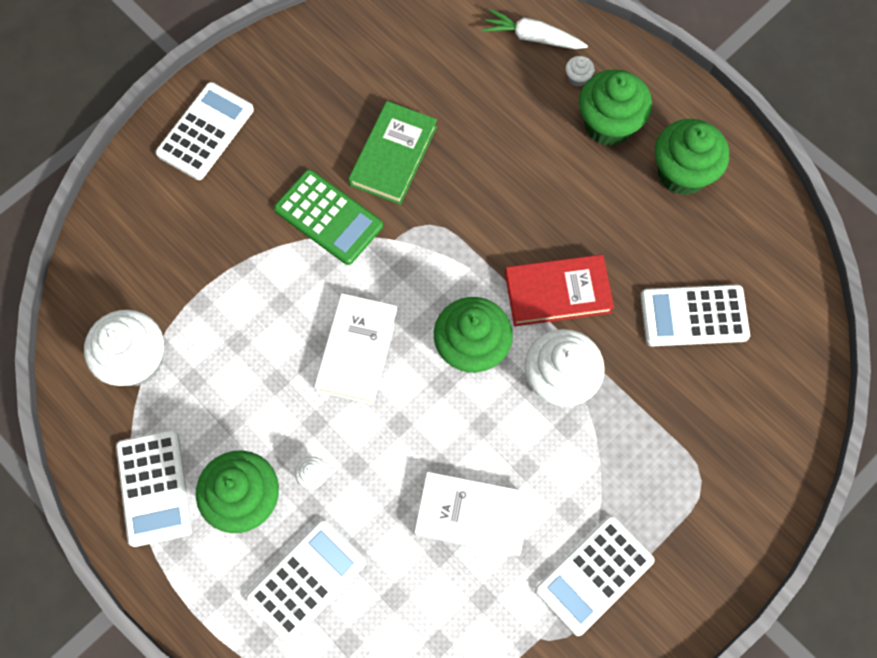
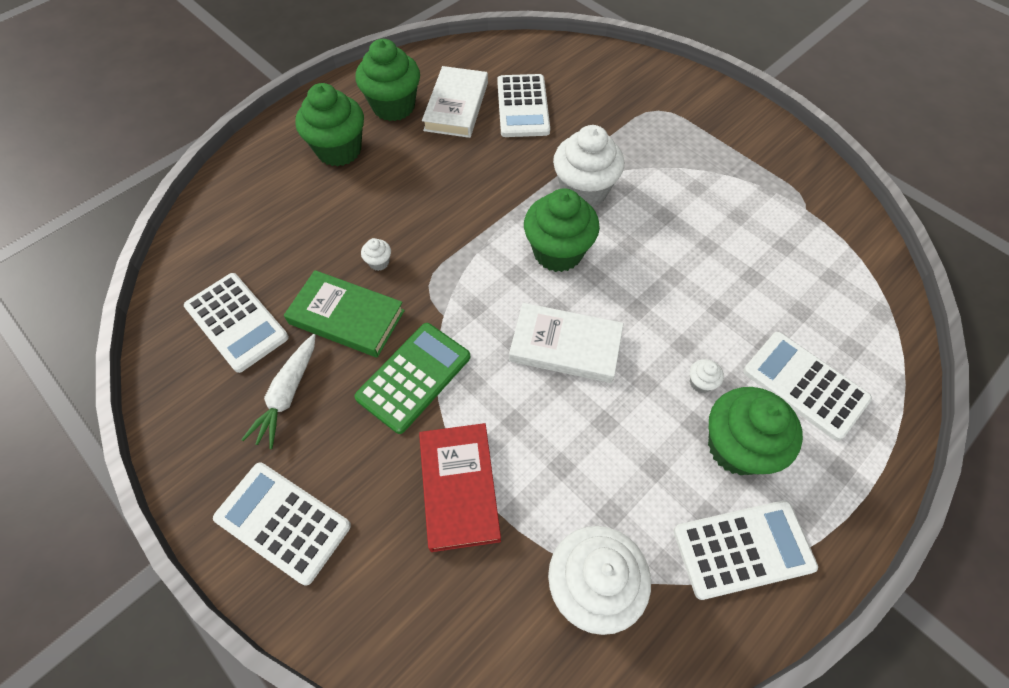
camera: 90 degrees left, 10 degrees down
white book [415,472,531,556] -> white book moved to [422,66,488,138]
white carrot [482,9,588,49] -> white carrot moved to [241,334,315,449]
red book [505,254,614,326] -> red book moved to [419,423,501,552]
white calculator [535,516,655,636] -> white calculator moved to [184,273,289,373]
white cupcake [566,56,594,87] -> white cupcake moved to [361,238,391,271]

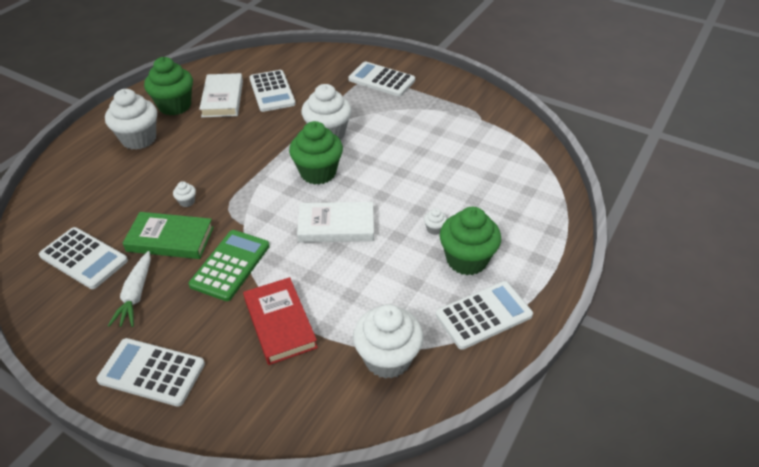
camera: 15 degrees left, 15 degrees down
green cupcake [295,83,364,166] -> white cupcake [105,89,157,150]
white calculator [743,332,872,441] -> white calculator moved to [348,61,415,97]

